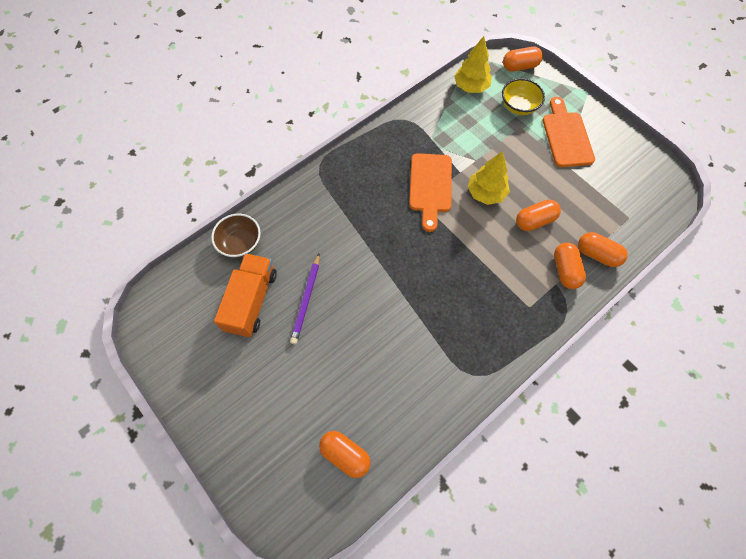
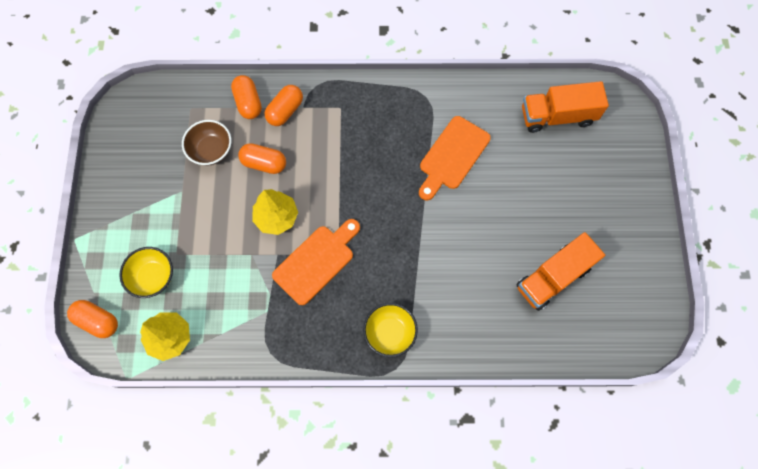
camera: 140 degrees left, 5 degrees up
brown bowl [211,214,261,258] -> brown bowl moved to [182,120,231,166]
purple pencil [290,254,320,345] -> none
orange capsule [319,431,371,478] -> orange truck [522,81,609,133]
orange cutting board [543,97,595,167] -> orange cutting board moved to [419,116,491,200]
none -> yellow bowl [363,303,418,357]

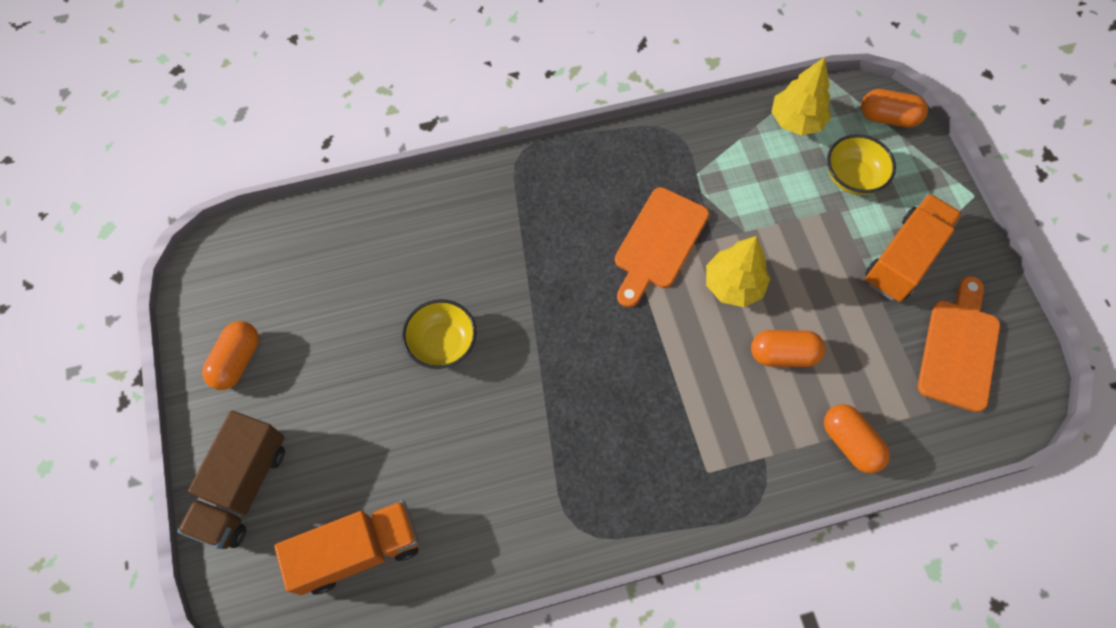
camera: 165 degrees right, 5 degrees down
brown bowl [182,120,231,166] -> none
orange capsule [264,85,303,126] -> orange capsule moved to [202,321,259,390]
yellow bowl [363,303,418,357] -> yellow bowl moved to [402,299,477,369]
orange cutting board [419,116,491,200] -> orange cutting board moved to [918,276,1000,412]
orange truck [516,232,605,311] -> orange truck moved to [865,193,962,302]
none -> brown truck [177,411,285,549]

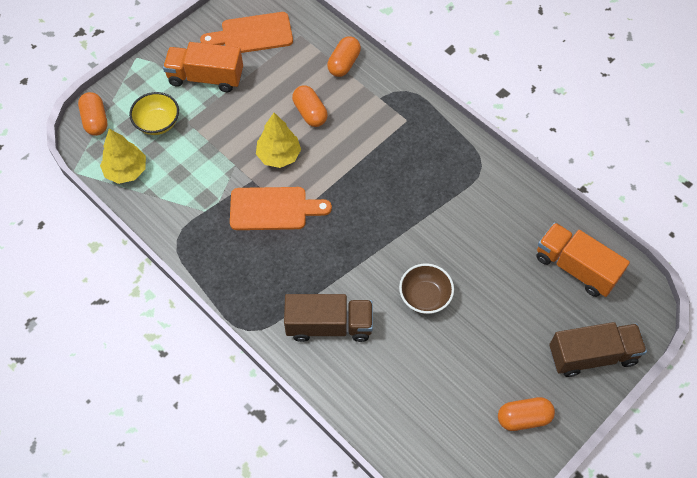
camera: 120 degrees left, 5 degrees down
yellow bowl [402,299,477,369] -> brown bowl [399,263,454,314]
none -> brown truck [284,294,373,342]

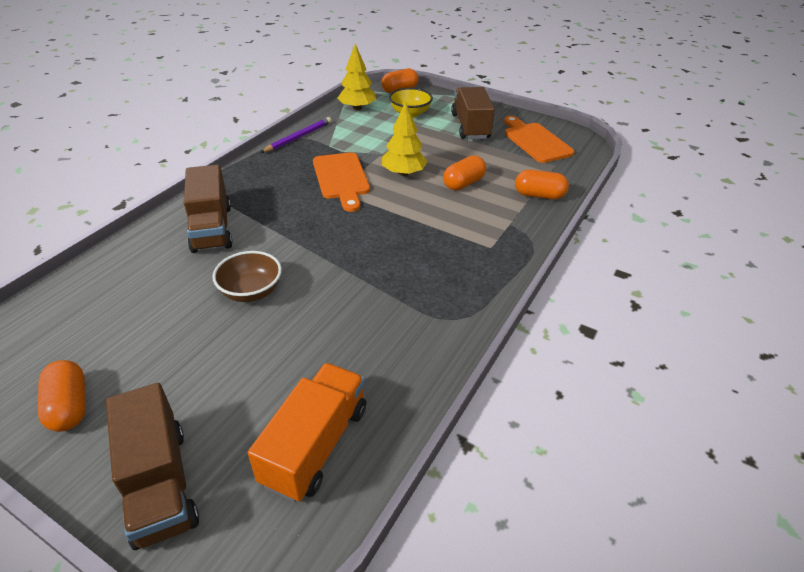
camera: 75 degrees right, 20 degrees down
orange truck [163,42,243,92] -> brown truck [451,87,495,139]
none -> purple pencil [260,117,332,153]

